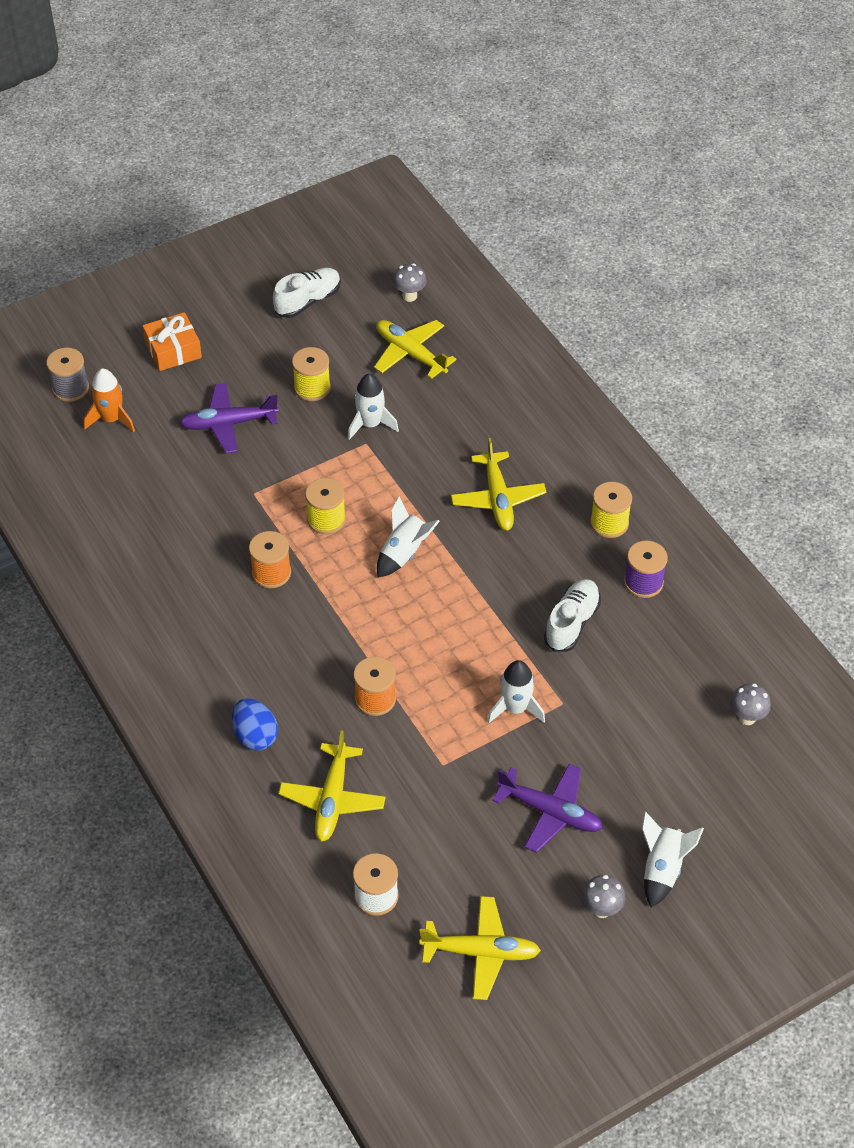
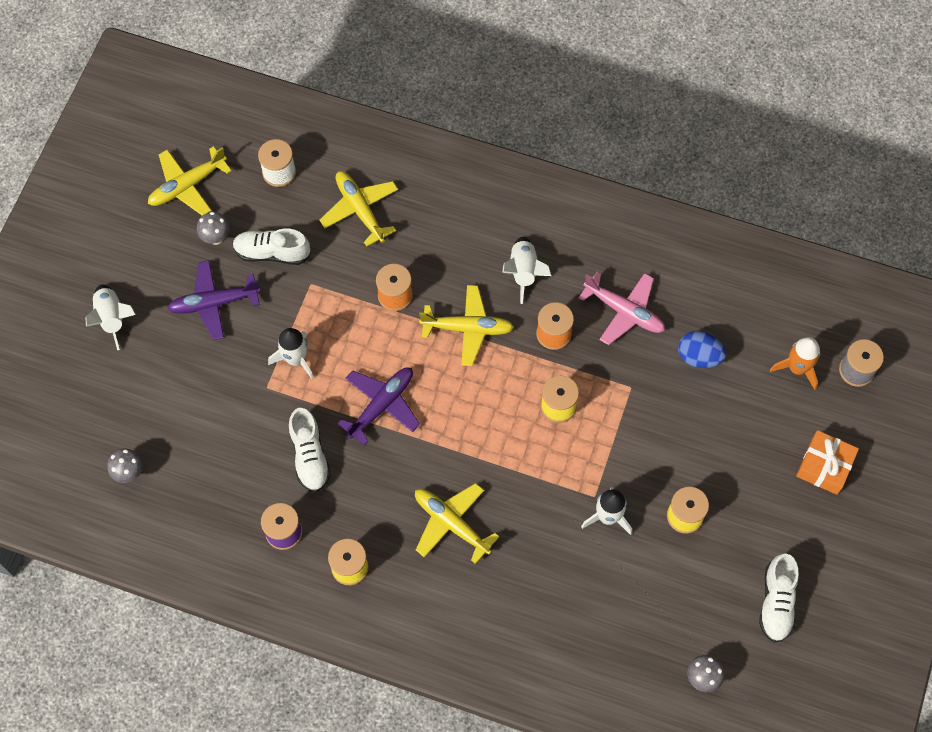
camera: 140 degrees right, 15 degrees up
purple plane [180,383,279,454] -> purple plane moved to [338,368,420,446]
blue egg [232,698,278,751] -> blue egg moved to [678,331,726,368]
yellow plane [374,320,456,379] -> yellow plane moved to [419,285,514,366]
white rocket [377,497,440,577] -> white rocket moved to [502,237,551,304]
grey mushroom [582,875,626,918] -> grey mushroom moved to [197,212,230,245]
none -> white shoe [233,229,311,265]
none -> pink plane [579,272,665,345]

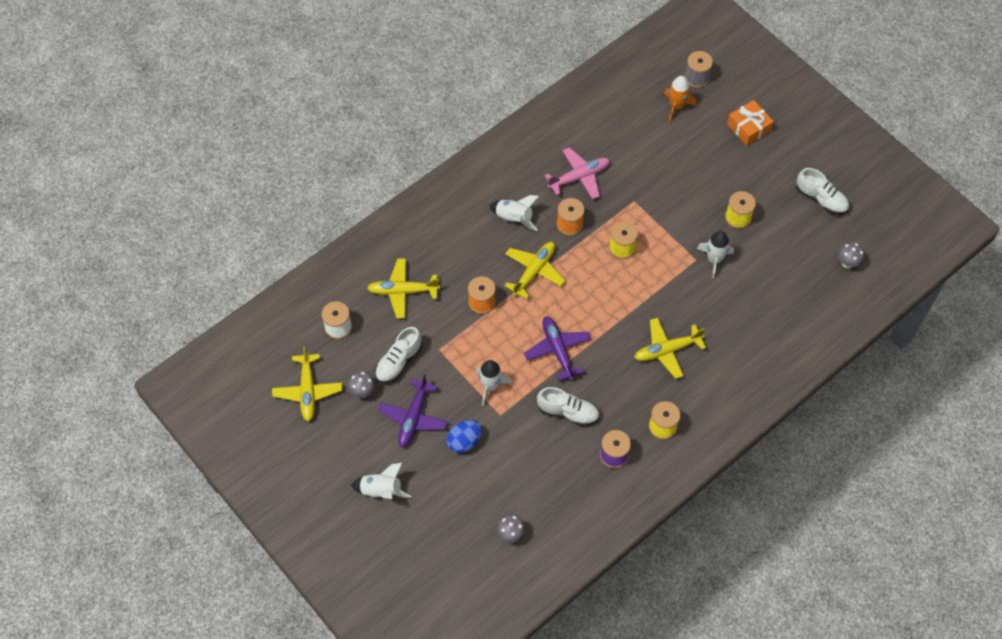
camera: 60 degrees left, 5 degrees down
blue egg [678,331,726,368] -> blue egg moved to [446,420,482,453]

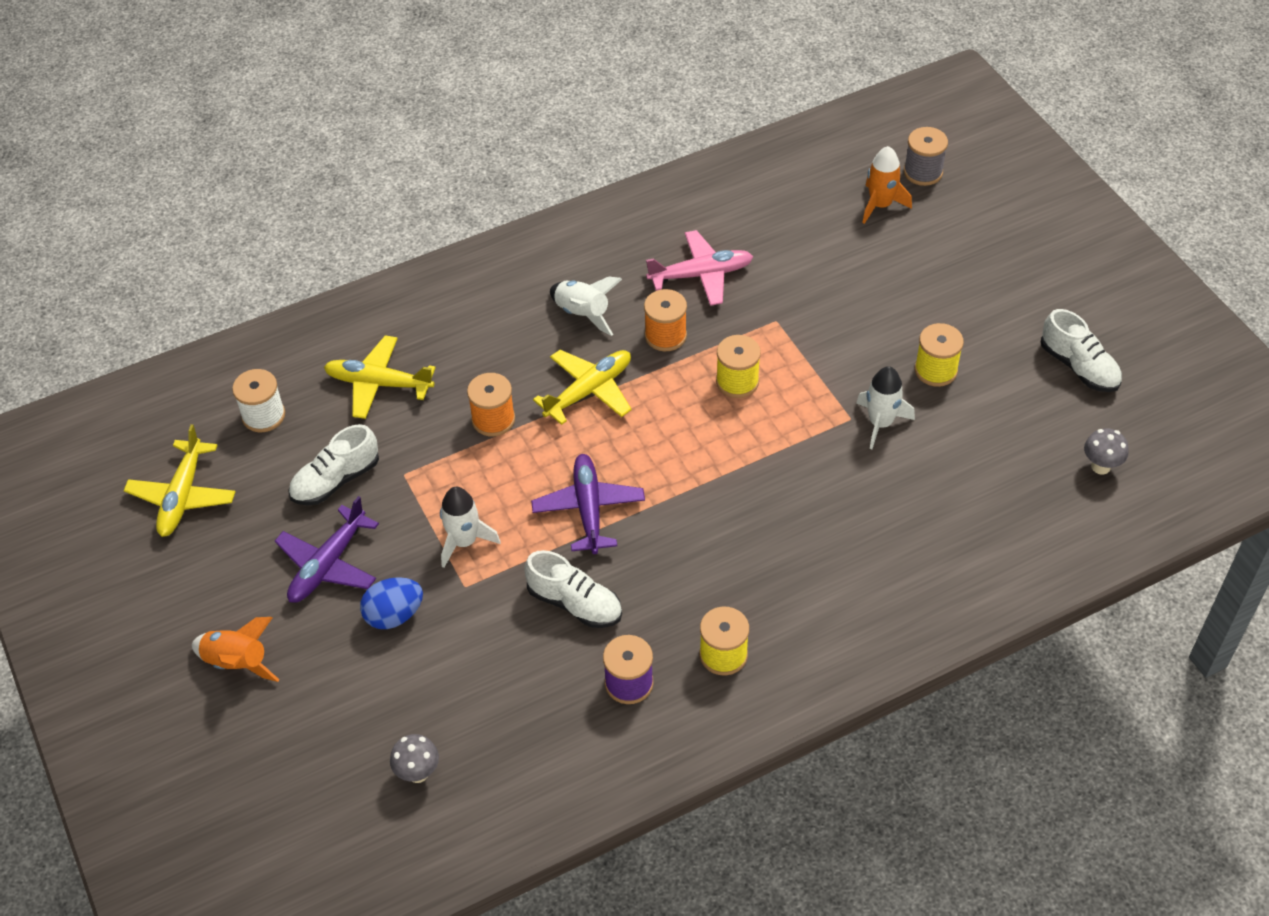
camera: 15 degrees right, 10 degrees down
grey mushroom [348,372,375,398] -> none
white rocket [351,463,412,499] -> orange rocket [192,617,280,682]
yellow plane [634,318,706,379] -> none
orange gift [727,100,774,146] -> none

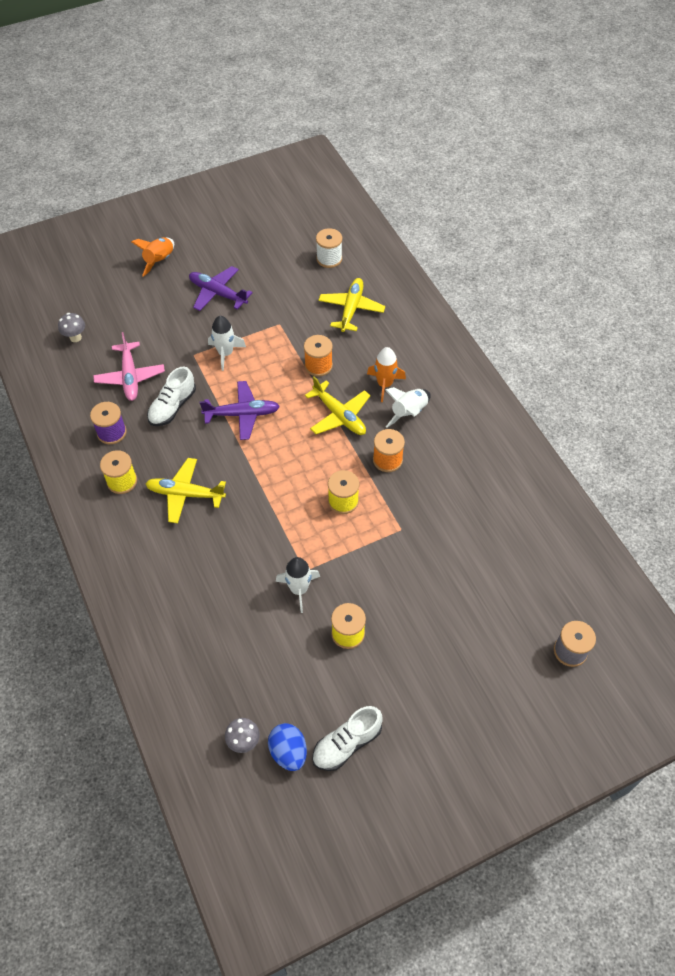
camera: 90 degrees right, 5 degrees up
yellow plane [123,424,236,537] -> yellow plane moved to [145,458,226,523]
white shoe [288,424,379,505] -> none
blue egg [360,577,423,629] -> blue egg moved to [268,723,307,771]
pink plane [646,230,753,306] -> pink plane moved to [93,332,165,401]
orange rocket [862,146,912,224] -> orange rocket moved to [367,347,406,402]

